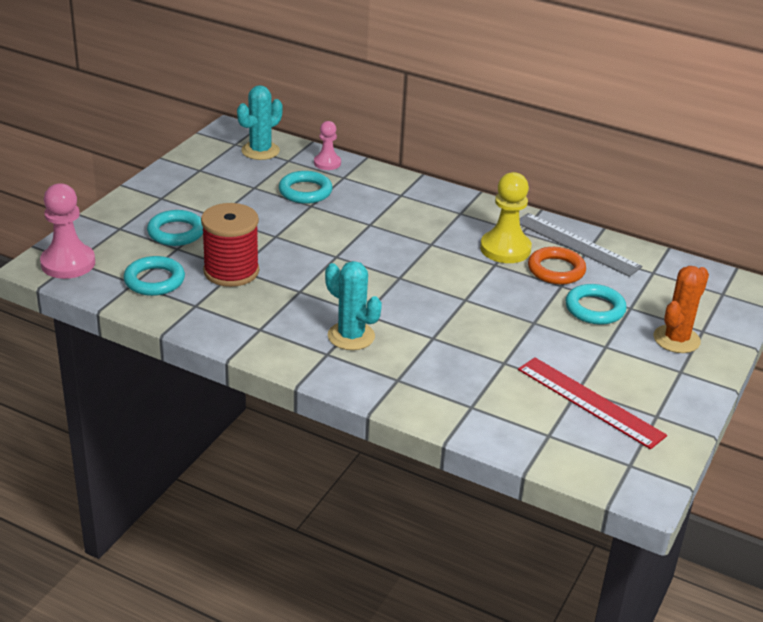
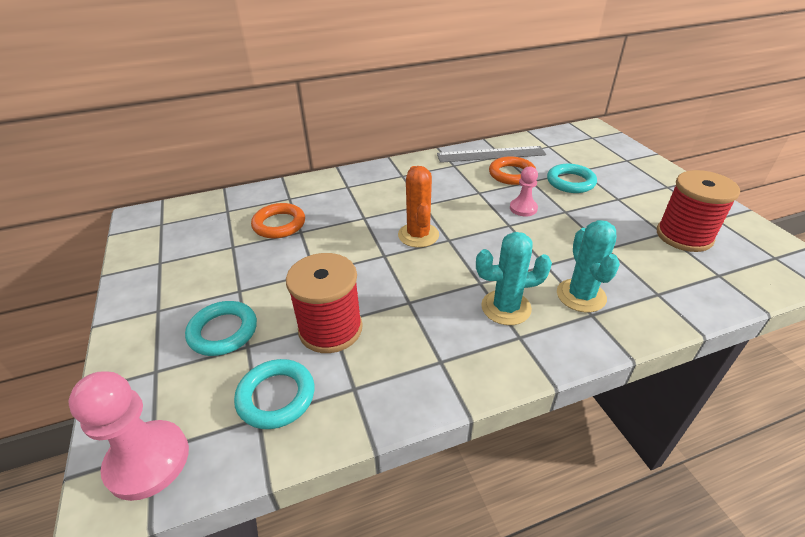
camera: 45 degrees left, 5 degrees up
turquoise cactus [237,85,283,160] -> turquoise cactus moved to [557,220,620,312]
turquoise ring [279,171,332,204] -> orange ring [251,203,305,238]
pink pawn [314,121,341,170] -> pink pawn moved to [510,166,538,216]
yellow pawn [480,172,532,263] -> none
red ruler [518,357,667,449] -> red spool [657,170,740,252]
orange cactus [653,266,709,353] -> orange cactus moved to [398,166,439,248]

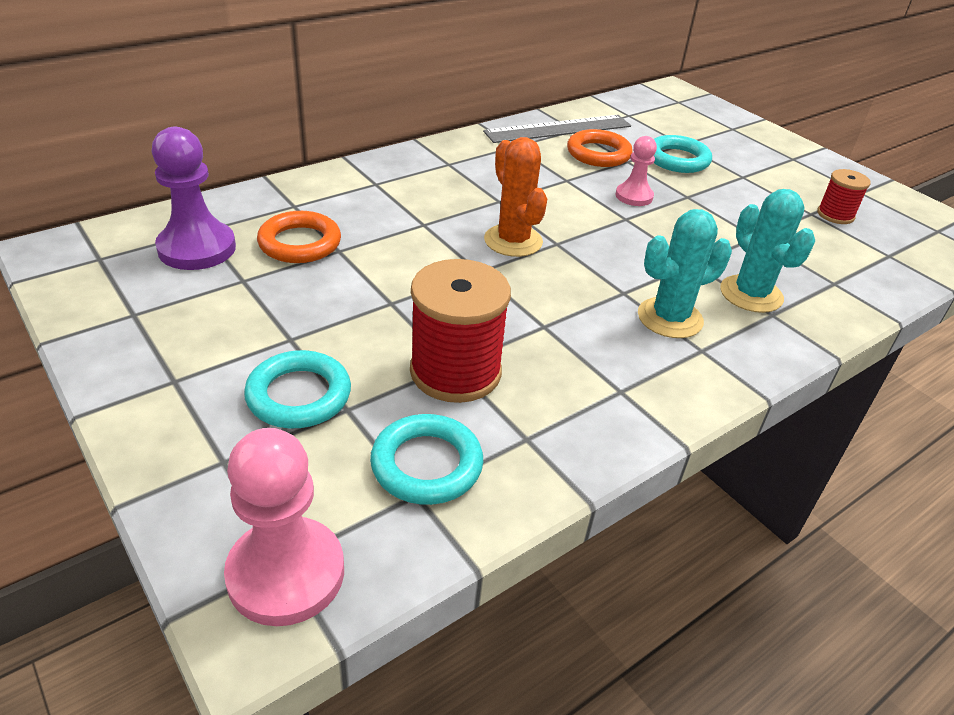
camera: 20 degrees left, 0 degrees up
red spool [657,170,740,252] -> red spool [817,169,871,224], size x0.55
none -> purple pawn [152,127,236,270]

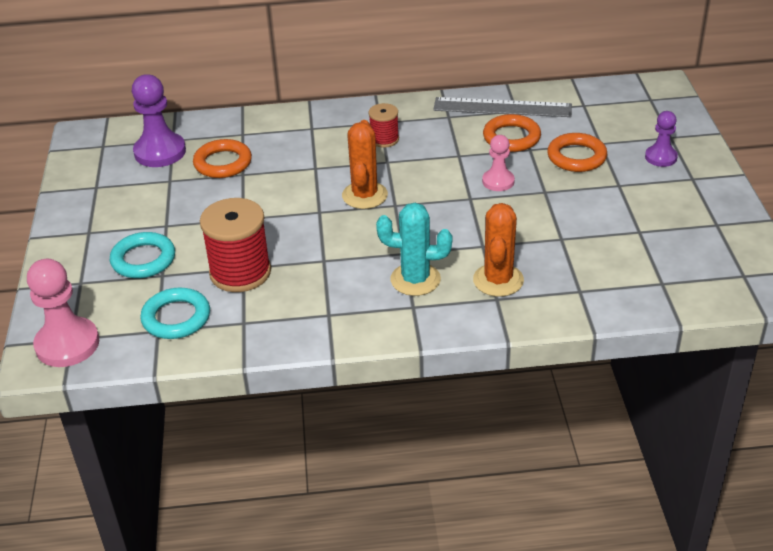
camera: 35 degrees right, 0 degrees up
turquoise ring [653,135,712,173] -> orange ring [547,133,607,172]
turquoise cactus [720,189,815,313] -> orange cactus [473,203,524,297]
red spool [817,169,871,224] -> red spool moved to [368,103,399,148]
none -> purple pawn [645,111,678,167]

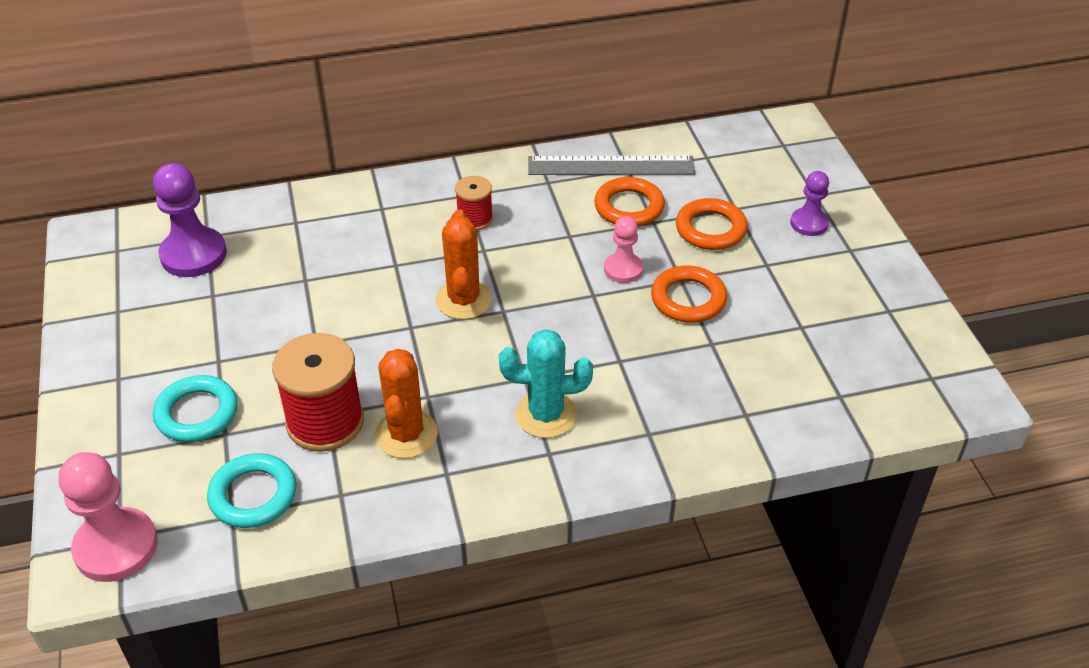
camera: 10 degrees left, 5 degrees up
orange ring [193,139,252,178] -> orange ring moved to [651,265,727,323]
orange cactus [473,203,524,297] -> orange cactus moved to [375,349,438,458]

